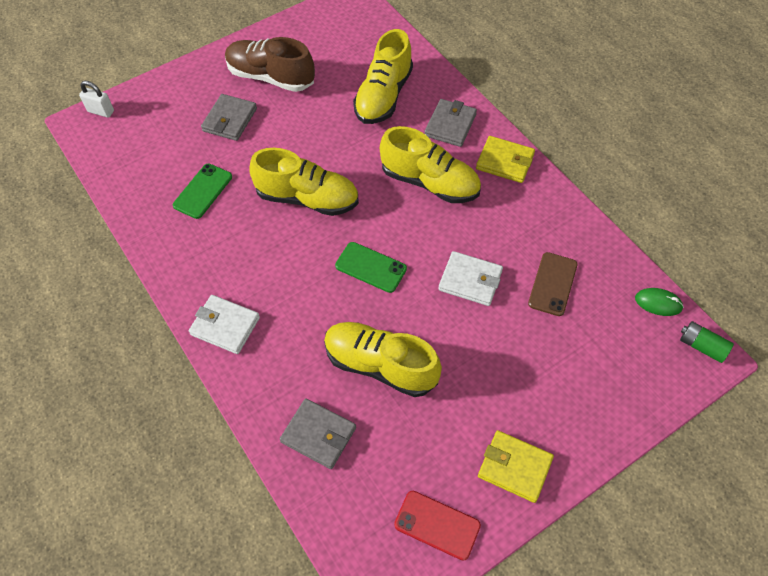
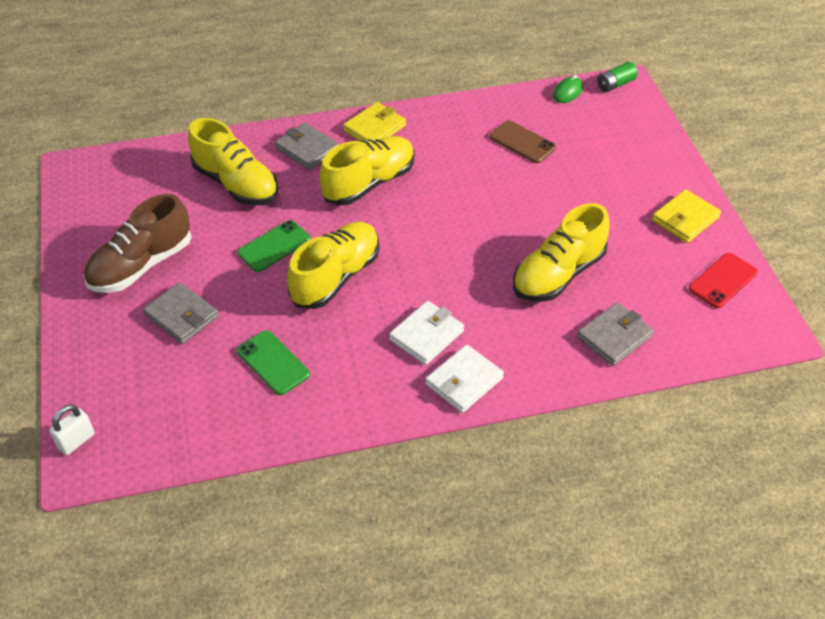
camera: 70 degrees left, 10 degrees down
green phone [335,242,407,293] -> green phone moved to [237,220,311,272]
white wallet [438,251,503,306] -> white wallet moved to [389,301,464,365]

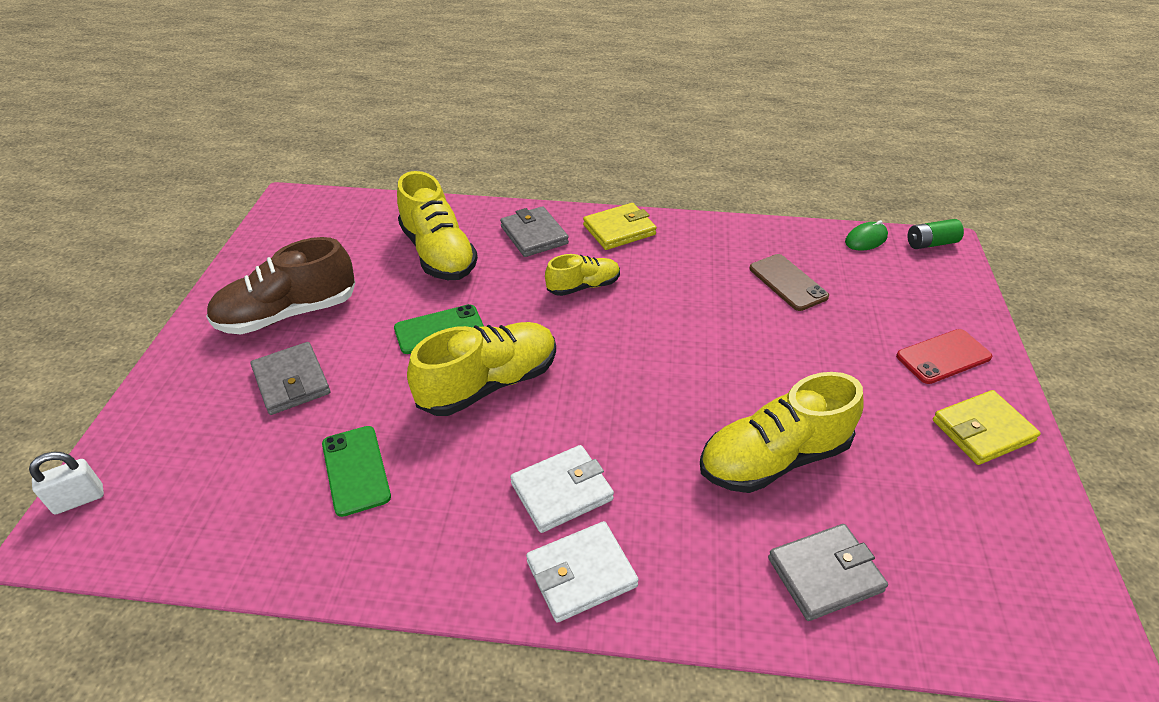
camera: 20 degrees right, 5 degrees down
yellow shoe [320,136,415,205] -> yellow shoe [545,254,620,296], size x0.57
red phone [689,253,758,308] -> red phone moved to [896,329,992,384]

